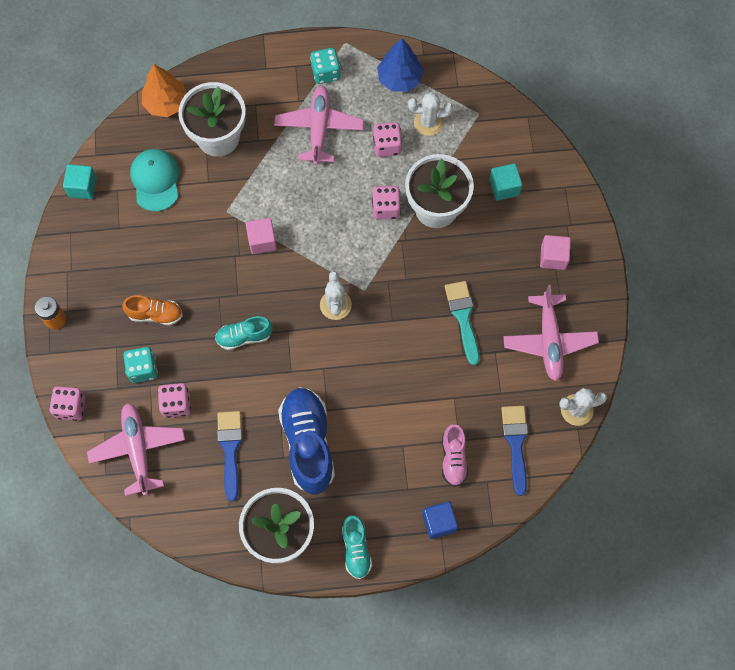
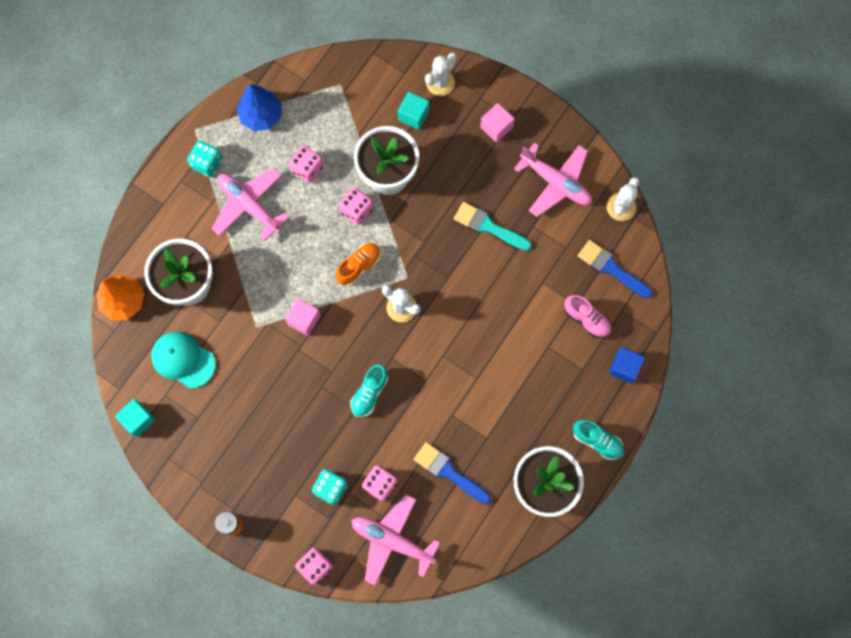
camera: 50 degrees left, 5 degrees up
orange shoe [122,295,183,325] -> orange shoe moved to [336,243,380,286]
blue shoe [278,387,335,495] -> none
white cactus [408,92,453,136] -> white cactus moved to [425,53,457,96]

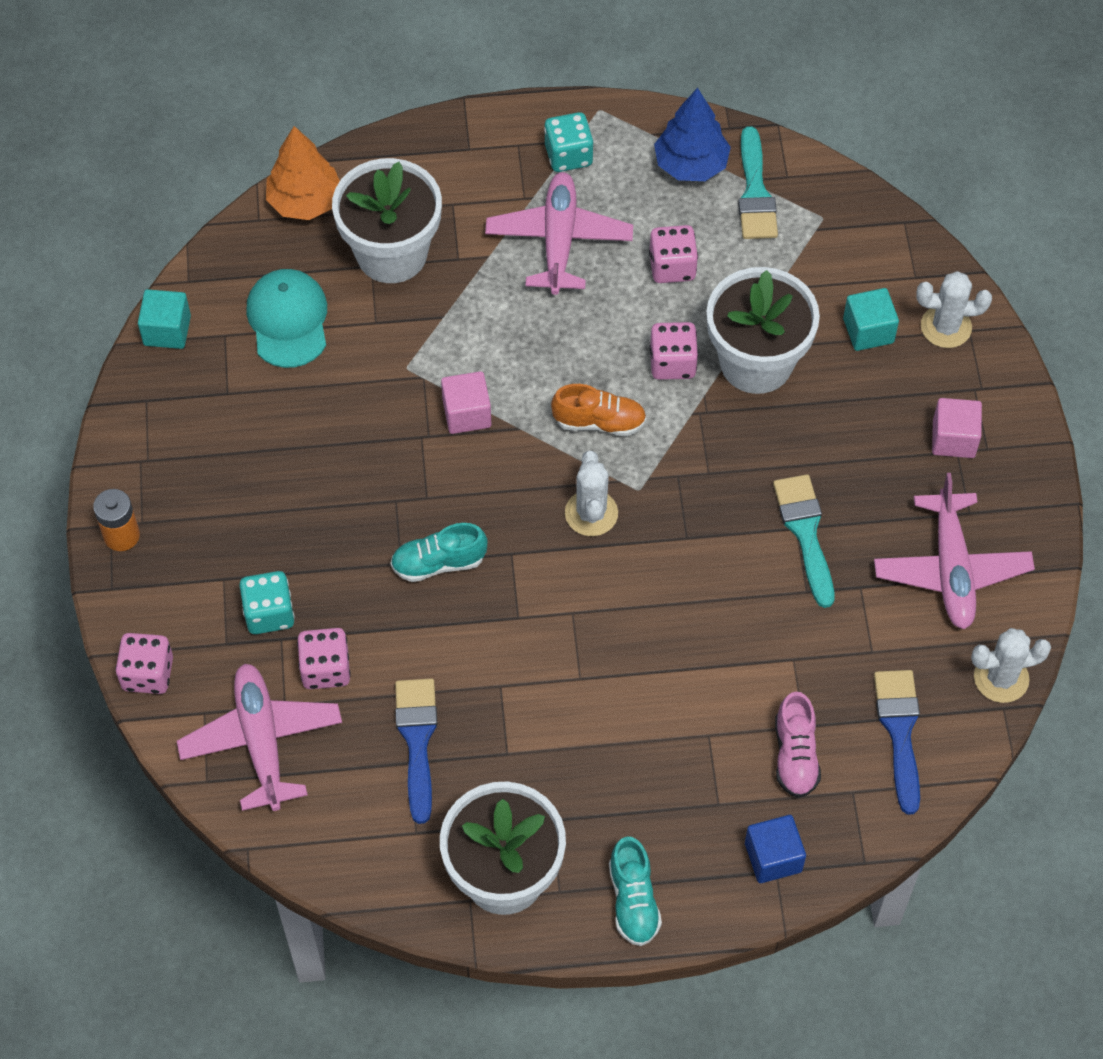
camera: 50 degrees right, 15 degrees down
none -> turquoise brush [738,126,778,239]

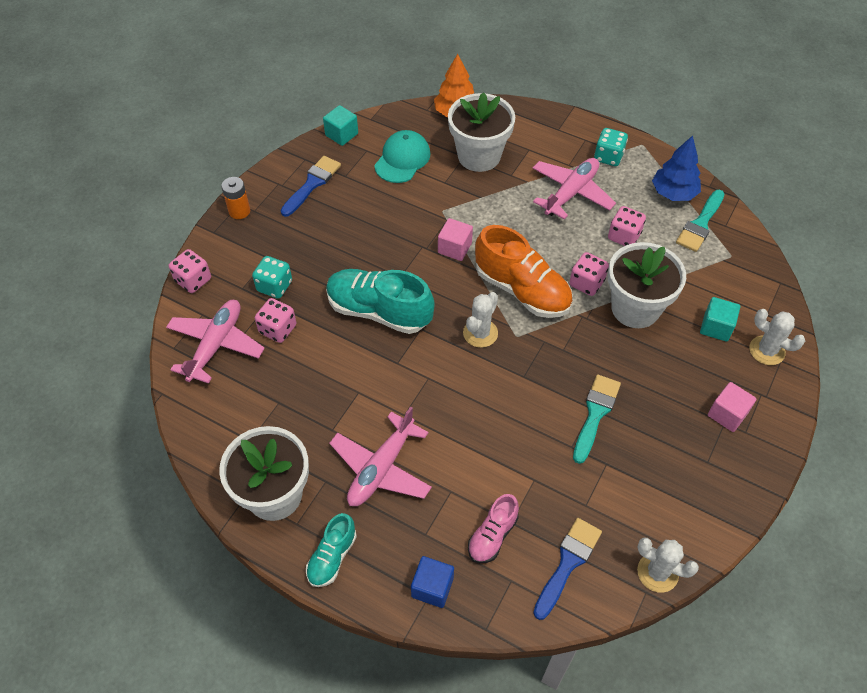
camera: 35 degrees right, 5 degrees down
turquoise shoe [391,523,487,582] -> turquoise shoe [326,269,435,334], size x1.84
blue brush [395,678,438,824] -> blue brush moved to [280,156,341,217]
orange shoe [551,384,647,436] -> orange shoe [475,225,573,318], size x1.84
pink plane [874,473,1035,629] -> pink plane moved to [329,406,432,506]

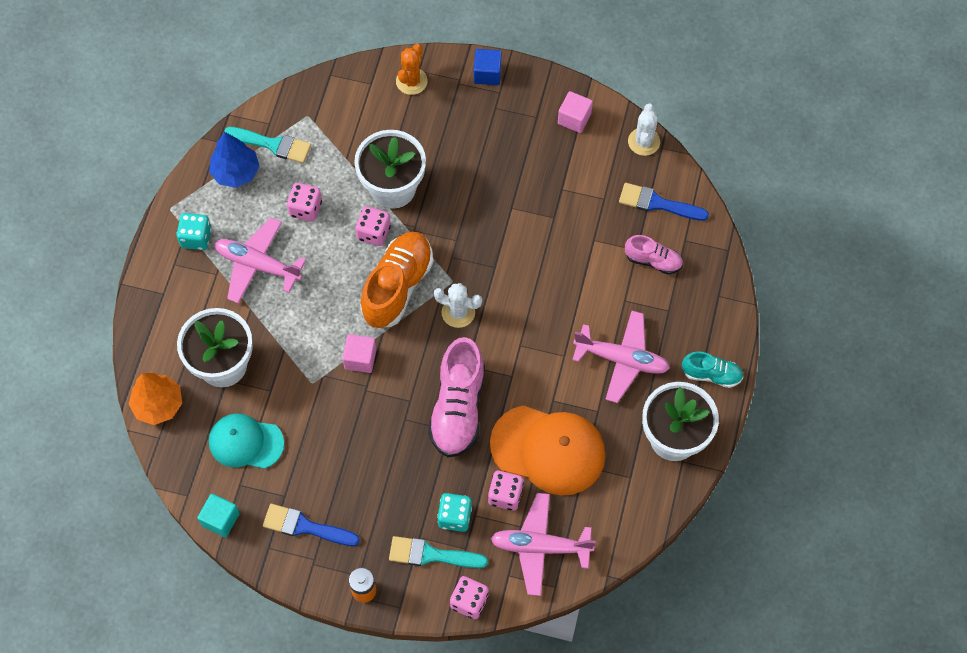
camera: 105 degrees left, 10 degrees up
turquoise shoe [326,269,435,334] -> pink shoe [428,337,485,457]
blue cube [411,556,454,608] -> blue cube moved to [474,49,502,85]
turquoise brush [573,374,621,464] -> turquoise brush moved to [389,536,488,568]
turquoise cube [700,297,740,342] -> none
pink cube [708,382,756,432] -> pink cube moved to [558,91,593,133]
white cactus [749,309,805,365] -> orange cactus [396,44,428,95]
none -> orange cap [490,405,605,495]

